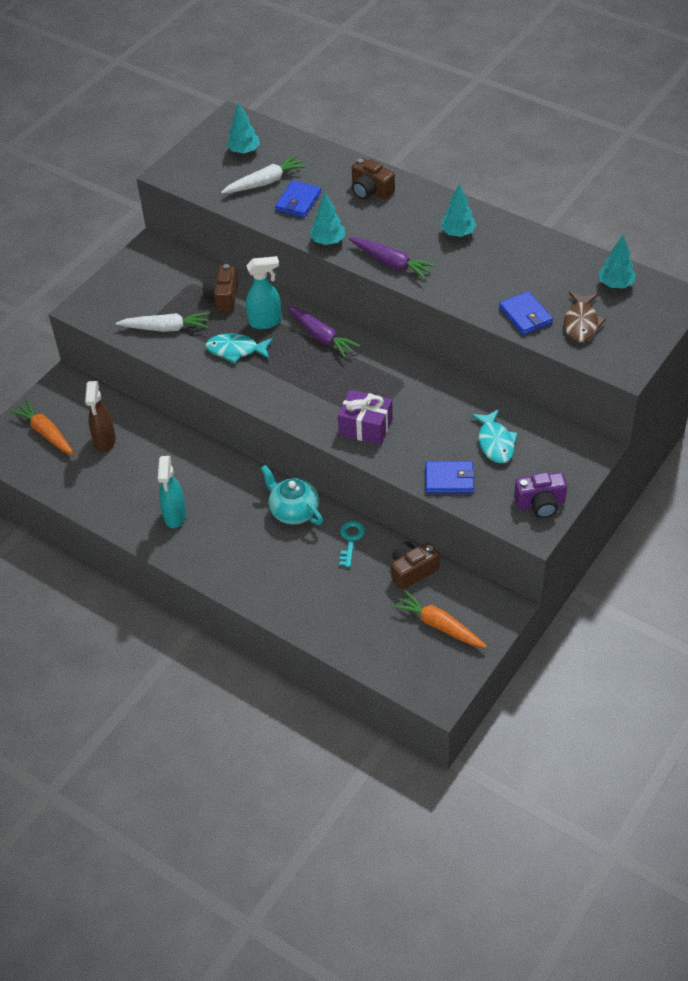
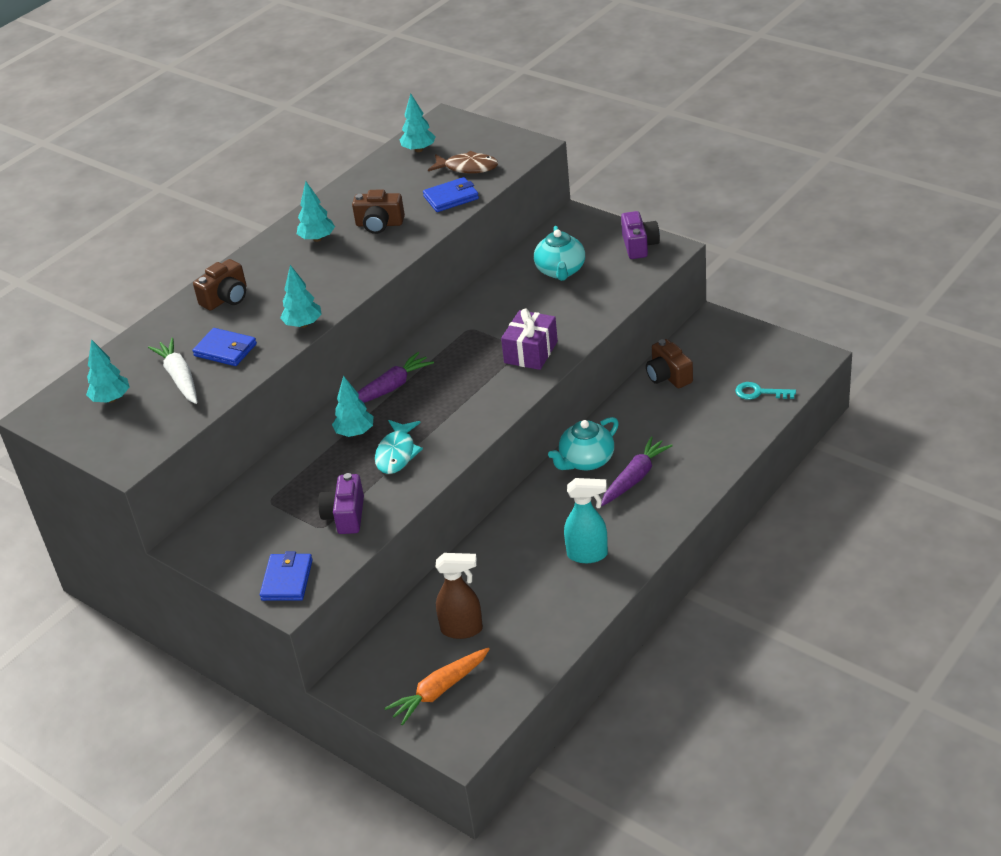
camera: 85 degrees left, 10 degrees down
white carrot [116,312,209,332] -> purple camera [318,473,364,534]
brown camera [203,264,238,311] -> brown camera moved to [352,189,405,234]
turquoise spray bottle [246,256,282,329] -> turquoise tree [332,376,373,437]
turquoise key [339,521,365,567] -> turquoise key moved to [735,382,796,400]
purple carrot [349,238,437,279] -> purple carrot moved to [601,436,673,506]
orange carrot [392,590,487,648] -> none
blue wallet [425,461,475,493] -> blue wallet moved to [260,551,313,601]
turquoise fish [471,409,518,463] -> turquoise teapot [534,226,585,281]

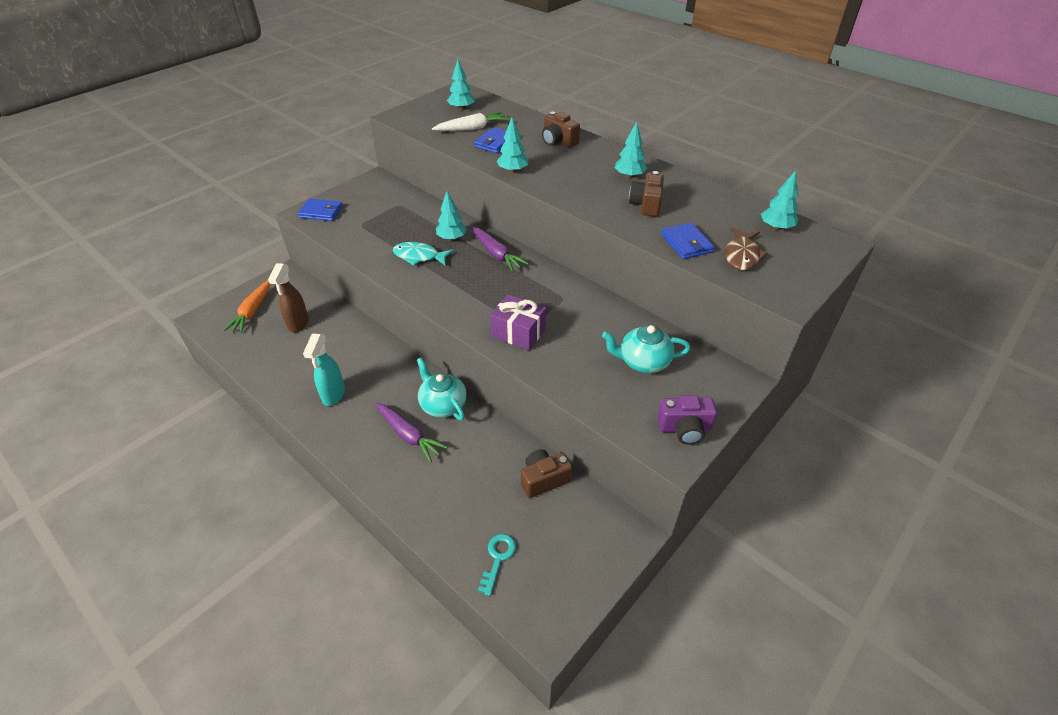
camera: 90 degrees right, 5 degrees up
purple camera [318,473,364,534] -> none
orange carrot [384,647,490,725] -> orange carrot turned 135 degrees counterclockwise [223,280,270,333]

